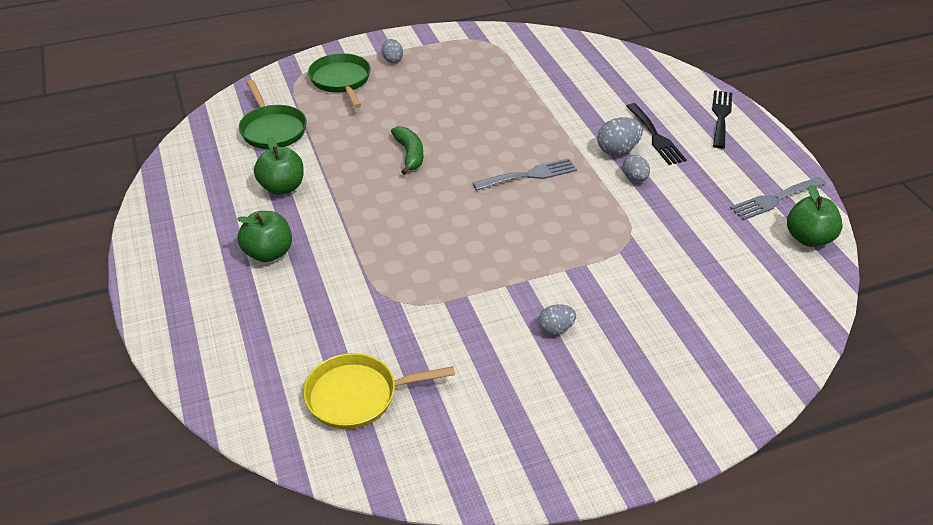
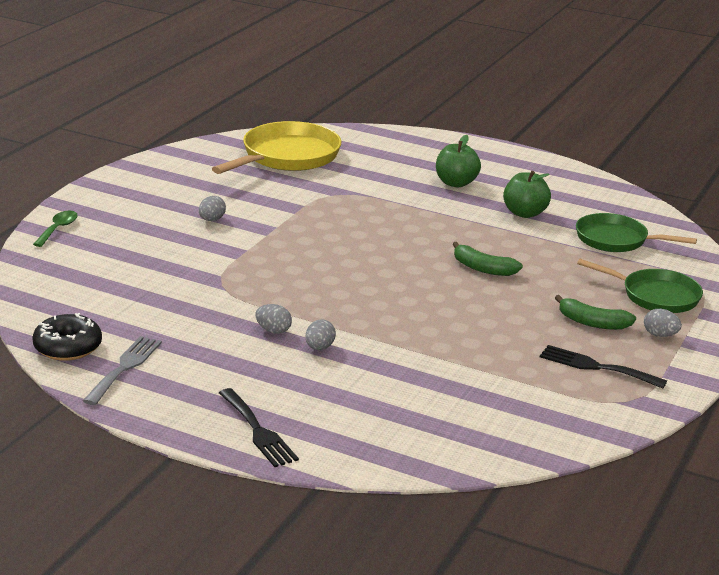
camera: 135 degrees right, 15 degrees down
yellow pan [303,353,455,429] -> yellow pan [212,121,342,174], size x1.51
grey fork [473,158,577,190] -> none
grey egg [597,117,643,155] -> grey egg [306,319,336,350], size x0.66
black fork [626,103,687,165] -> black fork moved to [540,345,667,388]
green apple [787,185,843,247] -> black donut [32,313,102,361]
none -> green spoon [33,211,78,247]
none -> green banana [555,295,636,330]

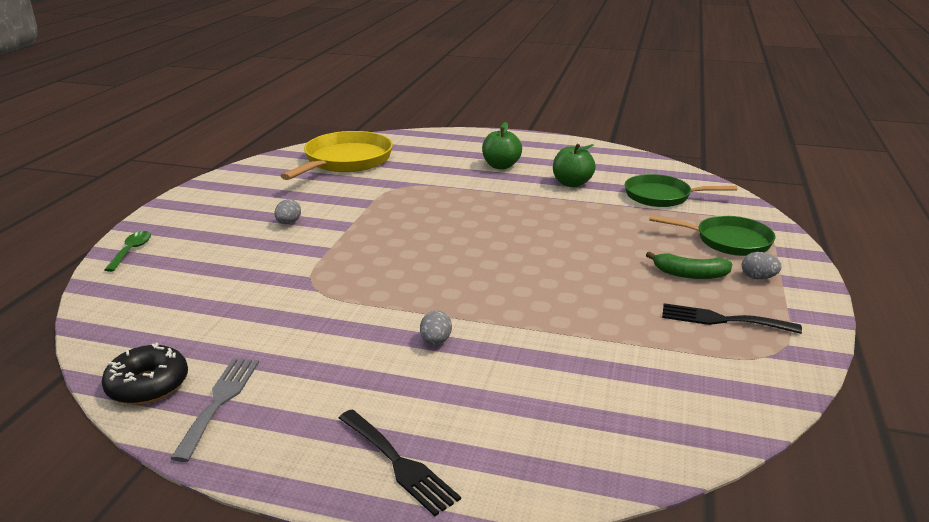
camera: 10 degrees left, 0 degrees up
grey egg [255,304,292,334] -> none
green banana [453,242,523,276] -> none

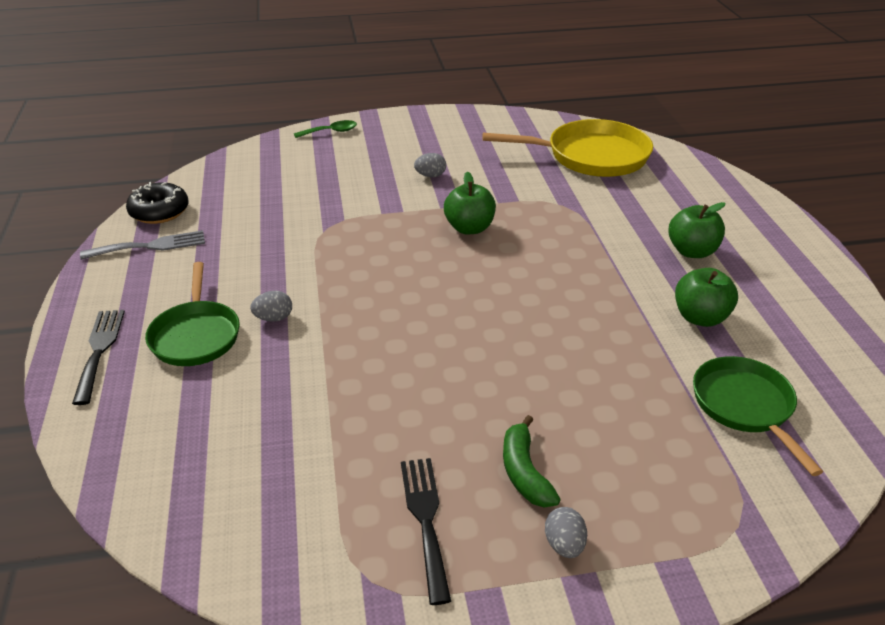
camera: 65 degrees right, 10 degrees up
black fork [339,409,461,516] -> black fork turned 150 degrees clockwise [72,310,125,405]
green pan [649,215,775,256] -> green pan moved to [145,262,240,366]
none -> green apple [444,172,496,234]

